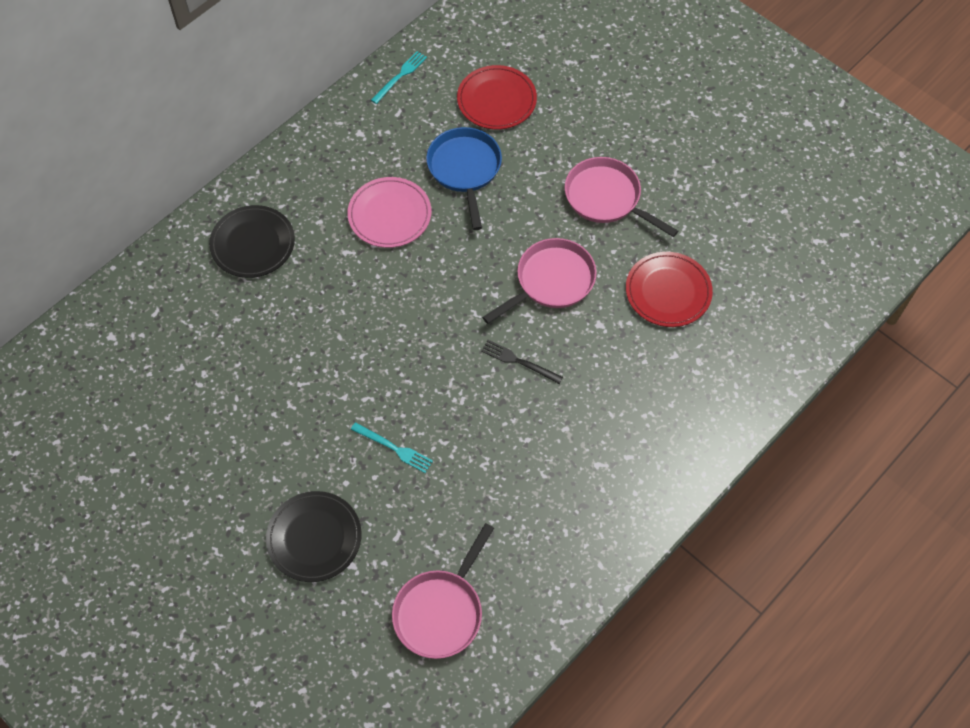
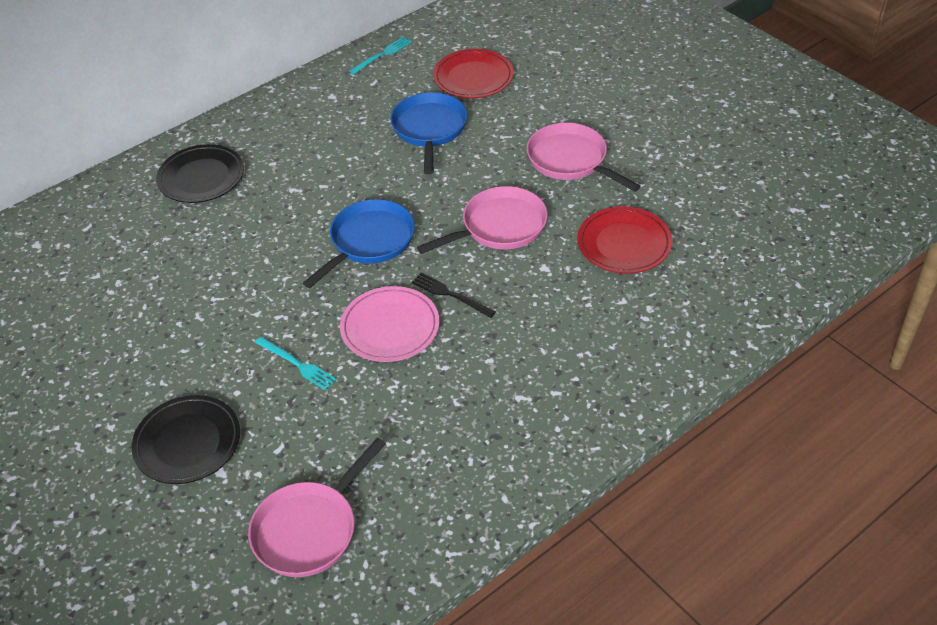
camera: 10 degrees right, 15 degrees down
pink plate [347,177,431,248] -> pink plate moved to [340,286,439,362]
none -> blue pan [303,199,415,288]

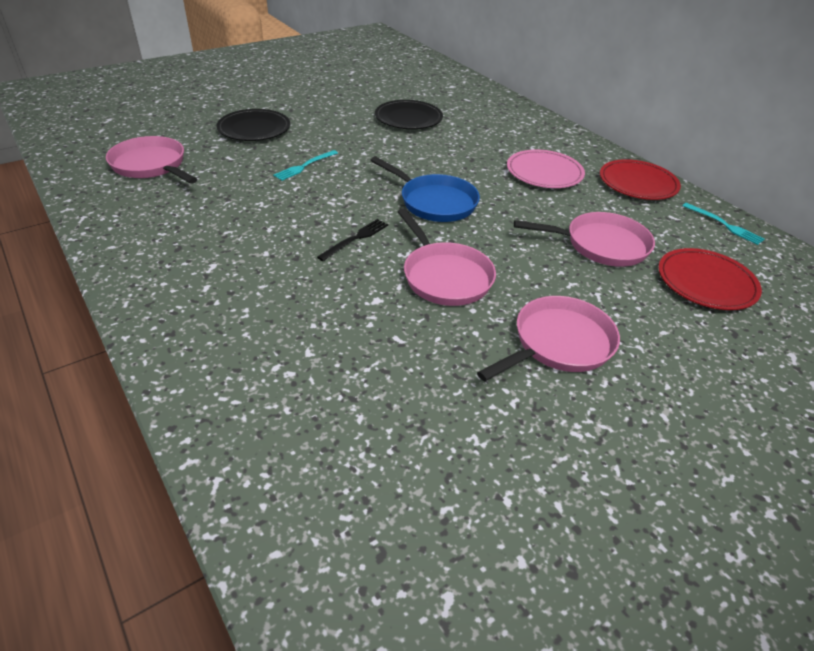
camera: 90 degrees right, 5 degrees down
black plate [156,144,244,203] -> black plate moved to [375,100,443,129]
pink plate [340,286,439,362] -> pink plate moved to [507,149,585,188]
blue pan [390,92,468,174] -> pink pan [514,212,655,267]
red plate [577,207,672,274] -> red plate moved to [600,159,681,200]

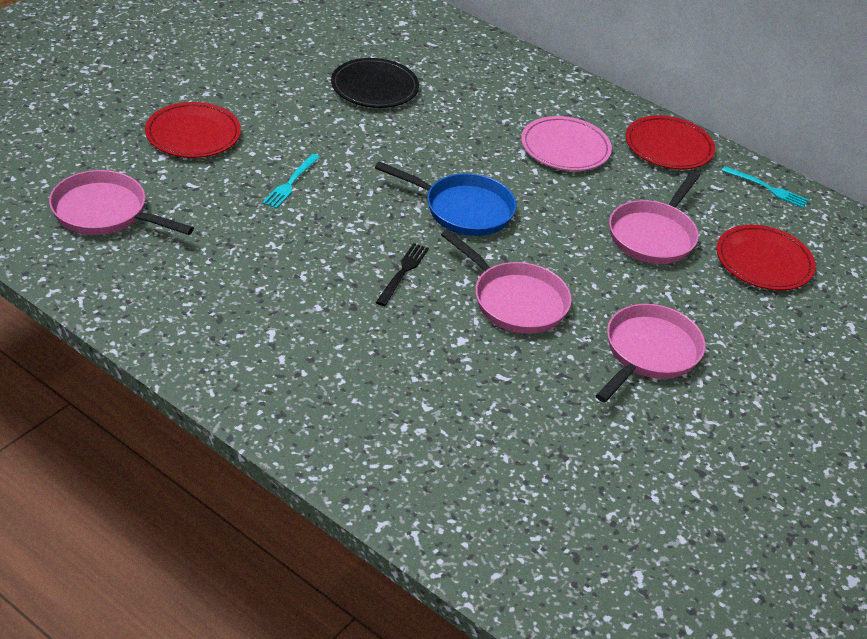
camera: 20 degrees left, 0 degrees up
black plate [216,109,290,141] -> red plate [145,102,241,158]
pink pan [514,212,655,267] -> pink pan turned 135 degrees clockwise [609,171,700,264]

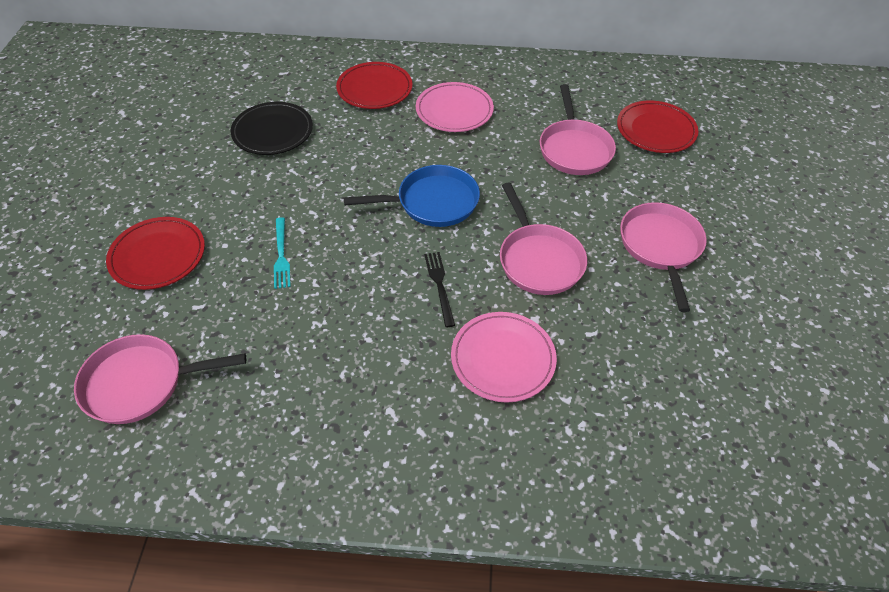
camera: 30 degrees left, 10 degrees up
pink pan [441,229,572,334] -> pink pan turned 60 degrees clockwise [500,182,587,295]
red plate [626,115,715,170] -> red plate moved to [336,62,412,109]
turquoise fork [721,166,809,208] -> none
none -> pink plate [451,312,557,402]

